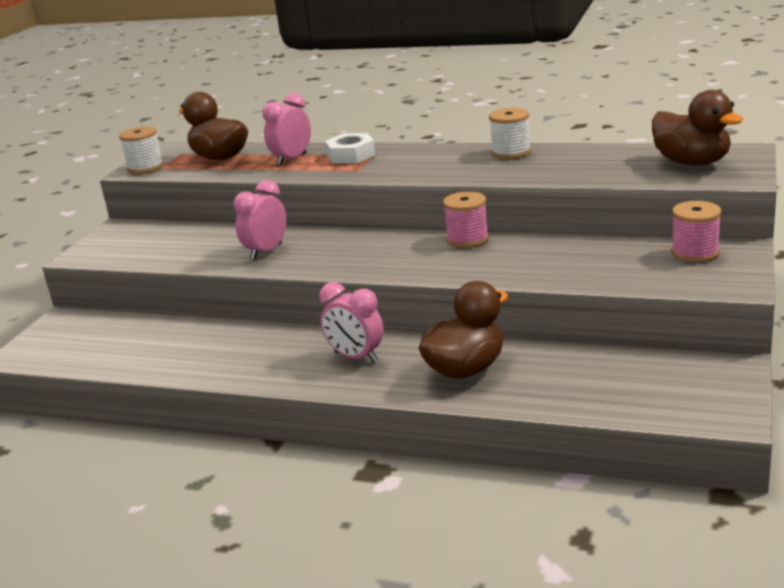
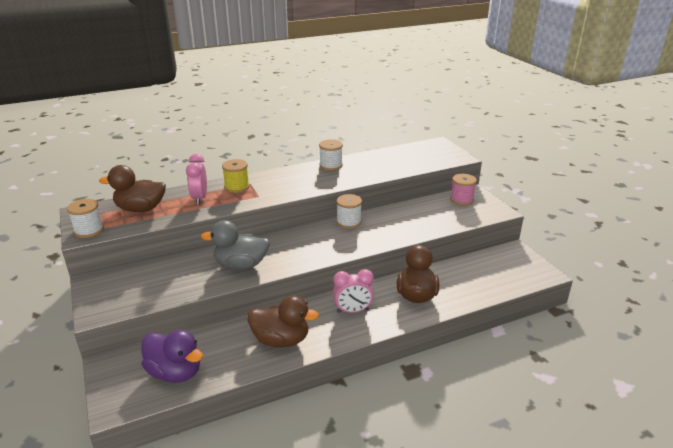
camera: 45 degrees left, 5 degrees up
pink clock [234,180,286,260] -> grey duck [201,220,270,270]
white nut [325,133,375,164] -> yellow spool [222,159,250,193]
pink spool [443,191,489,248] -> white spool [337,194,362,229]
brown duck [652,90,743,165] -> brown duck moved to [247,296,319,348]
none -> purple duck [141,330,203,383]

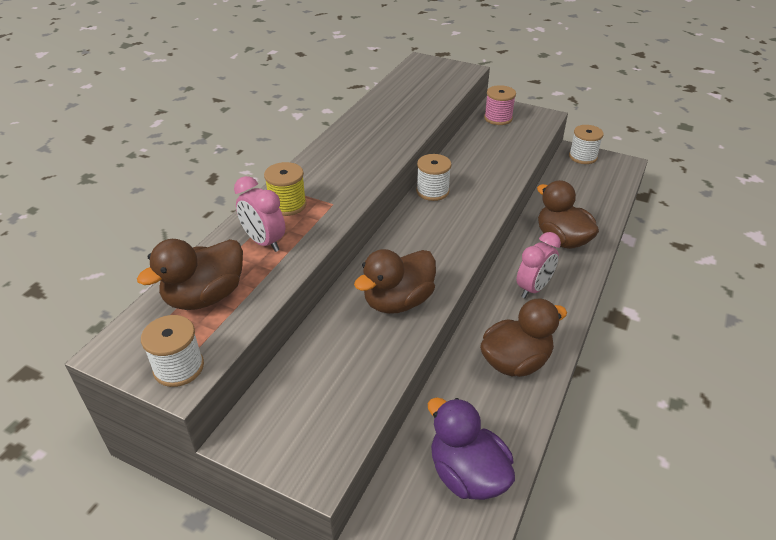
camera: 40 degrees left, 10 degrees up
purple duck [141,330,203,383] -> purple duck turned 120 degrees counterclockwise [428,398,515,500]
grey duck [201,220,270,270] -> brown duck [354,249,436,314]
white spool [319,139,343,171] -> white spool moved to [569,125,604,164]

